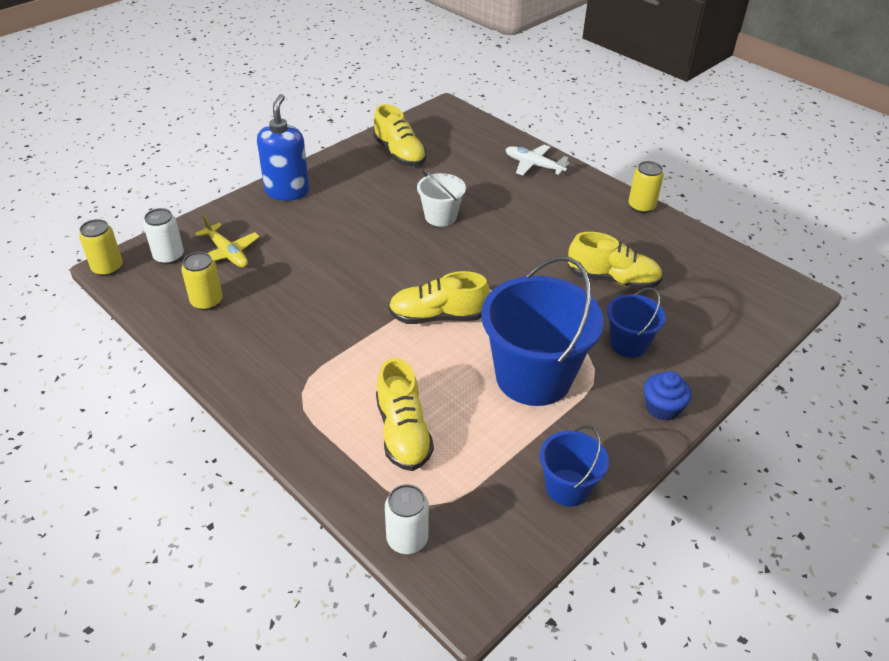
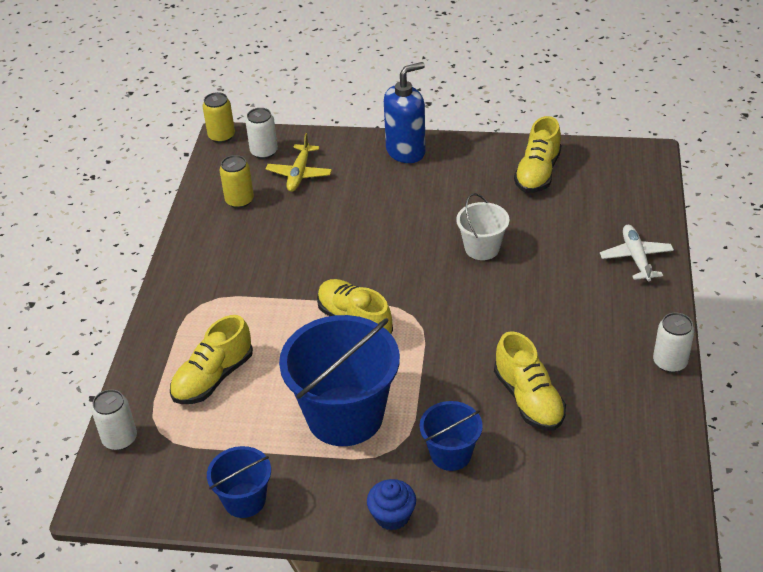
camera: 55 degrees right, 0 degrees up
yellow can [628,161,664,213] -> white can [653,312,695,373]

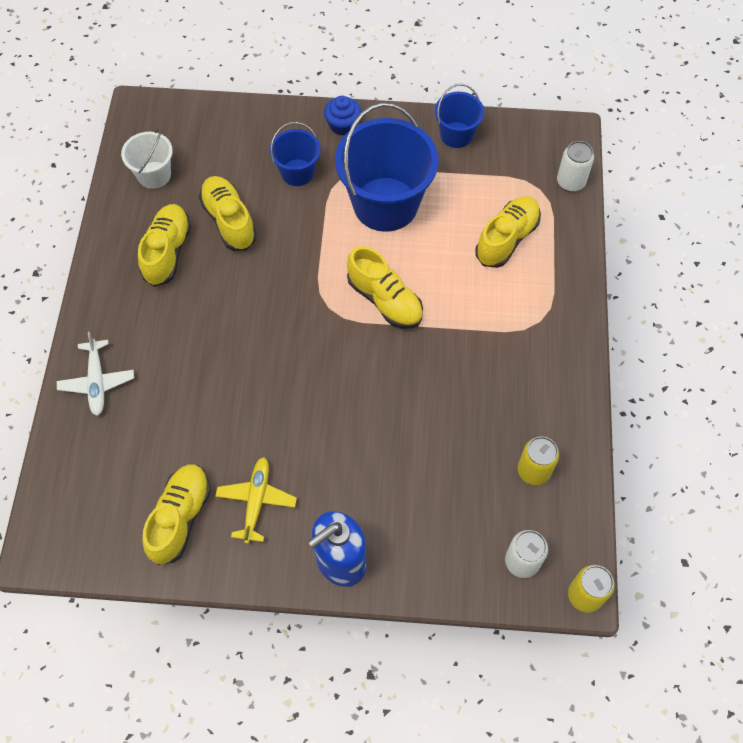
camera: 175 degrees right, 20 degrees up
yellow plane [266,133,332,192] -> yellow plane moved to [215,457,297,544]
white bucket [456,193,510,260] -> white bucket moved to [121,129,173,189]
white can [653,312,695,373] -> none
none -> yellow shoe [138,204,191,287]

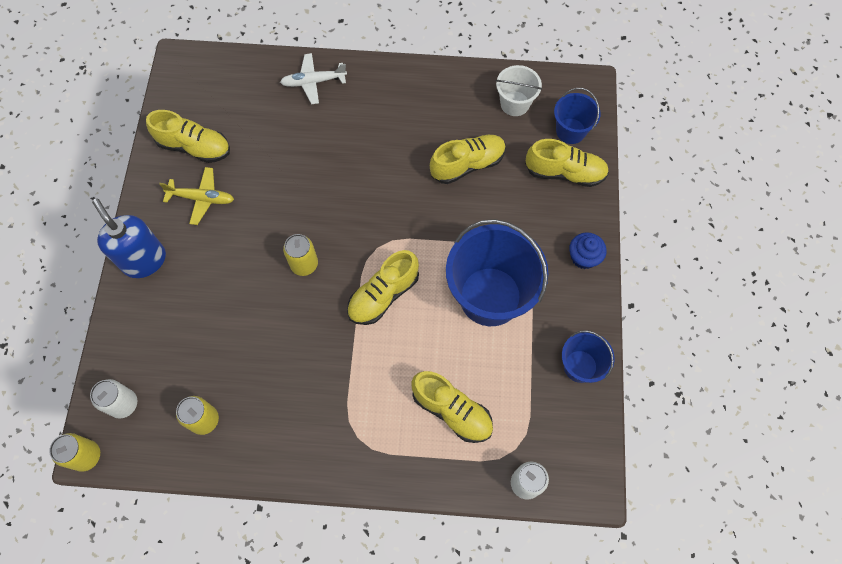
camera: 90 degrees right, 5 degrees up
yellow shoe [138,204,191,287] -> yellow shoe moved to [525,139,609,187]
blue bucket [270,122,321,186] -> blue bucket moved to [554,88,601,144]
none -> yellow can [283,234,318,276]

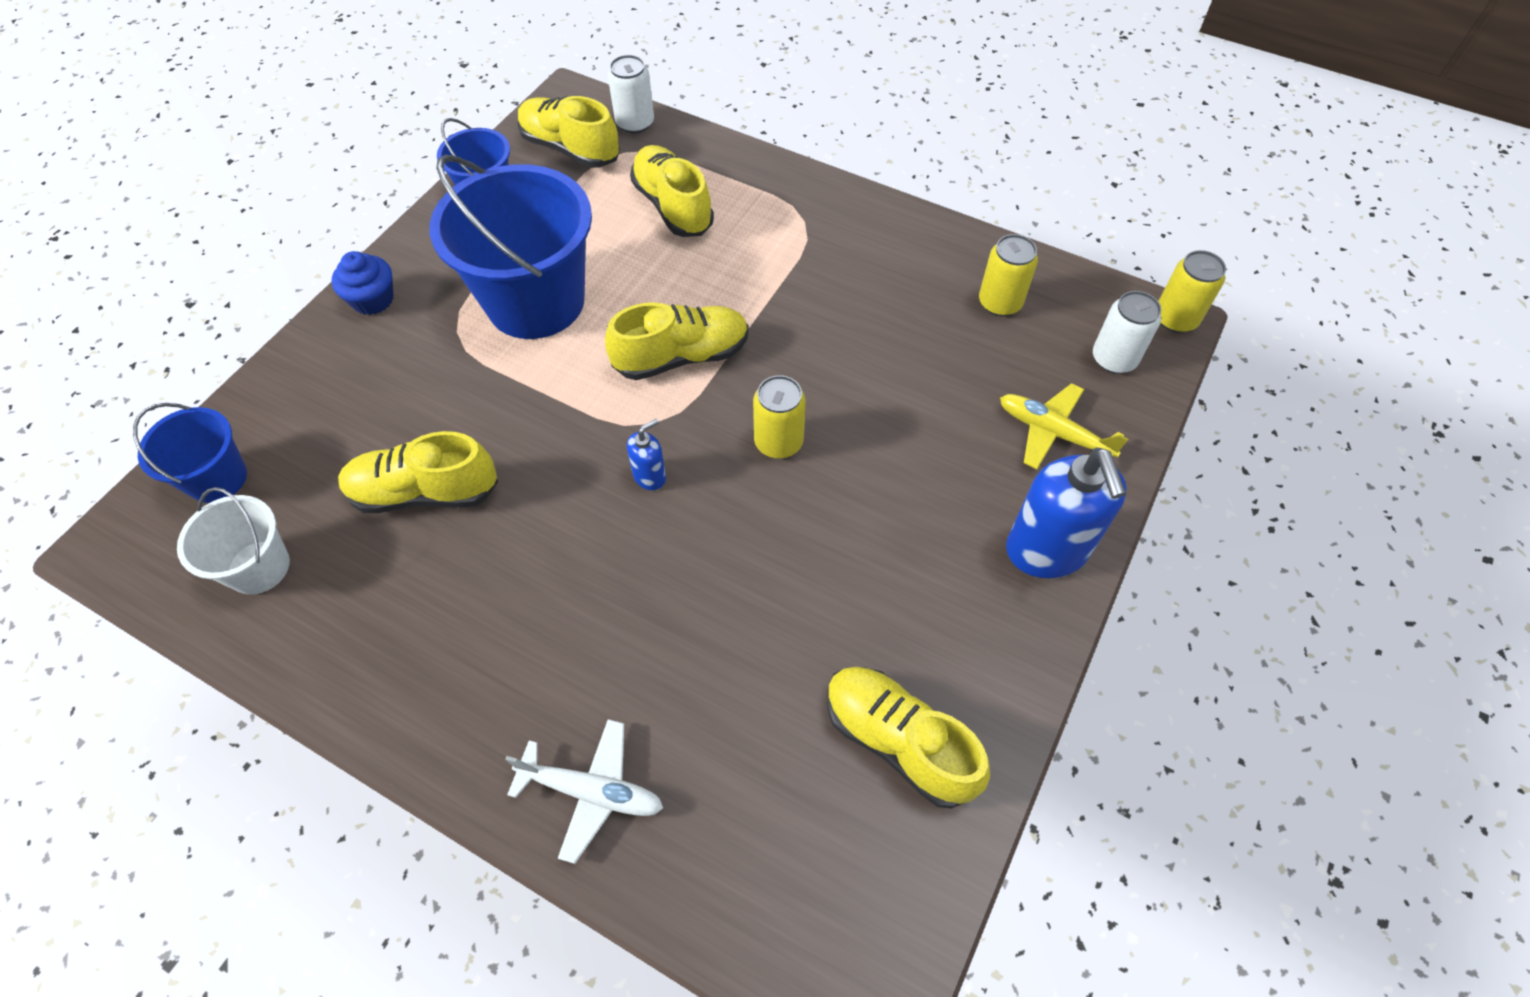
camera: 155 degrees left, 10 degrees down
yellow plane [159,167,234,225] -> yellow plane moved to [1000,383,1128,469]
yellow shoe [525,139,609,187] -> yellow shoe moved to [518,96,620,168]
none -> blue soap dispenser [627,419,666,490]

